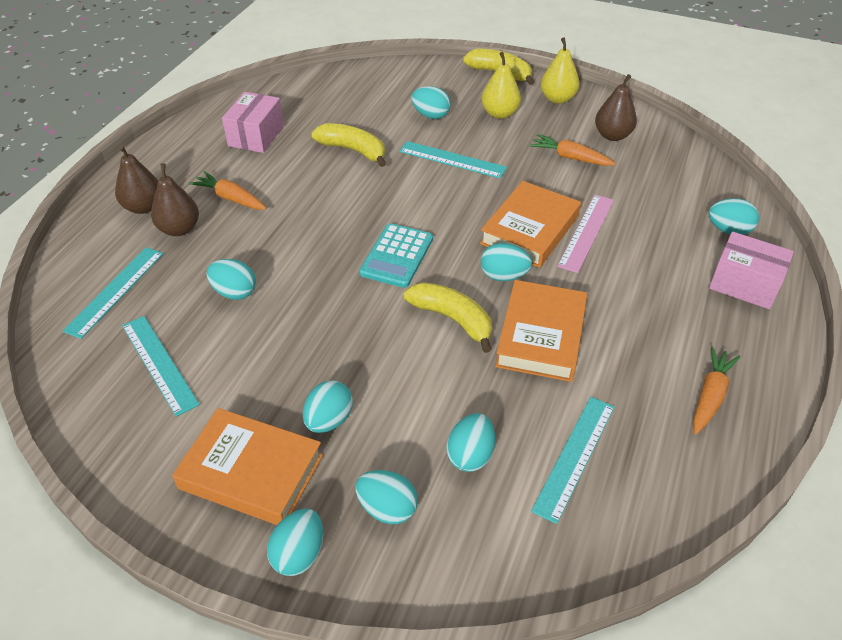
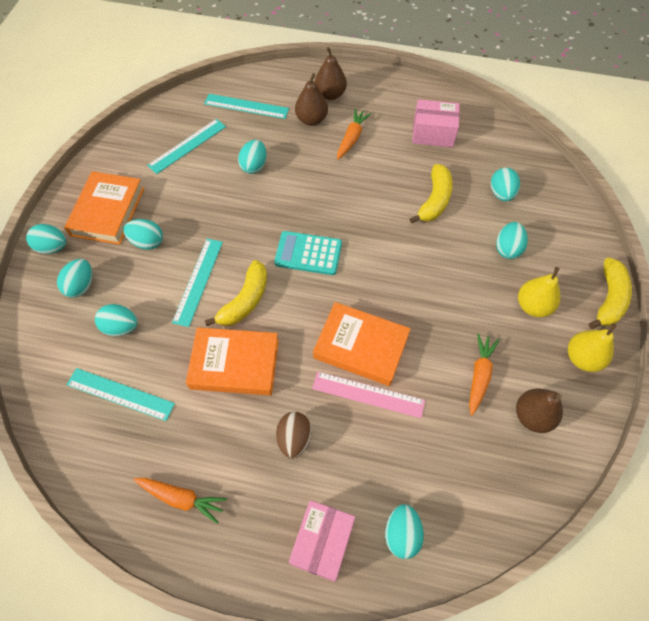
camera: 80 degrees right, 15 degrees up
turquoise ruler [399,141,507,178] -> turquoise ruler moved to [172,238,223,327]
turquoise egg [481,243,532,281] -> turquoise egg moved to [491,168,520,201]
none -> brown egg [276,412,312,459]

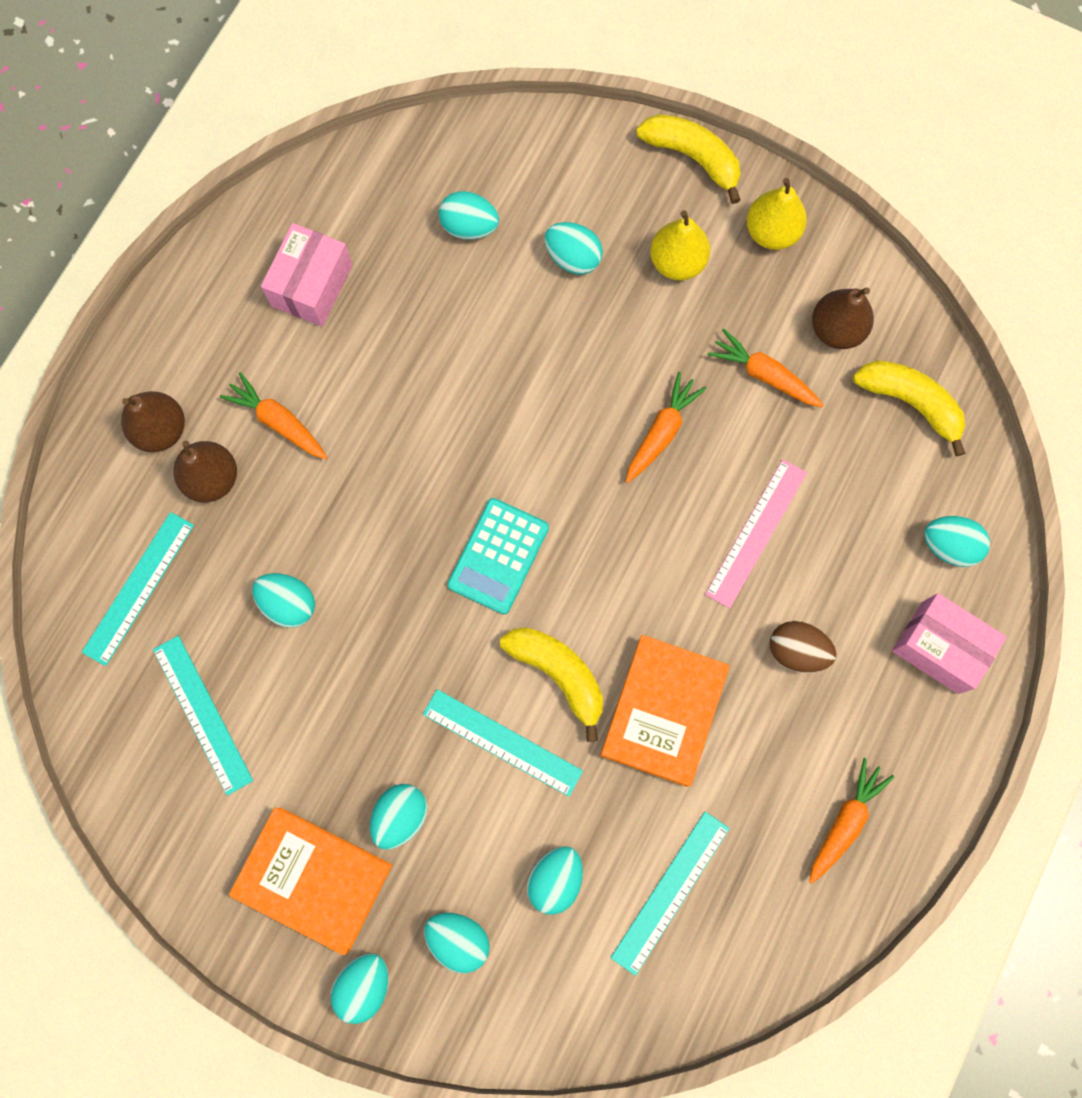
camera: 75 degrees left, 15 degrees up
orange book [313,302,410,386] -> none
yellow banana [409,164,453,223] -> yellow banana moved to [853,360,966,457]
none -> orange carrot [626,372,707,483]

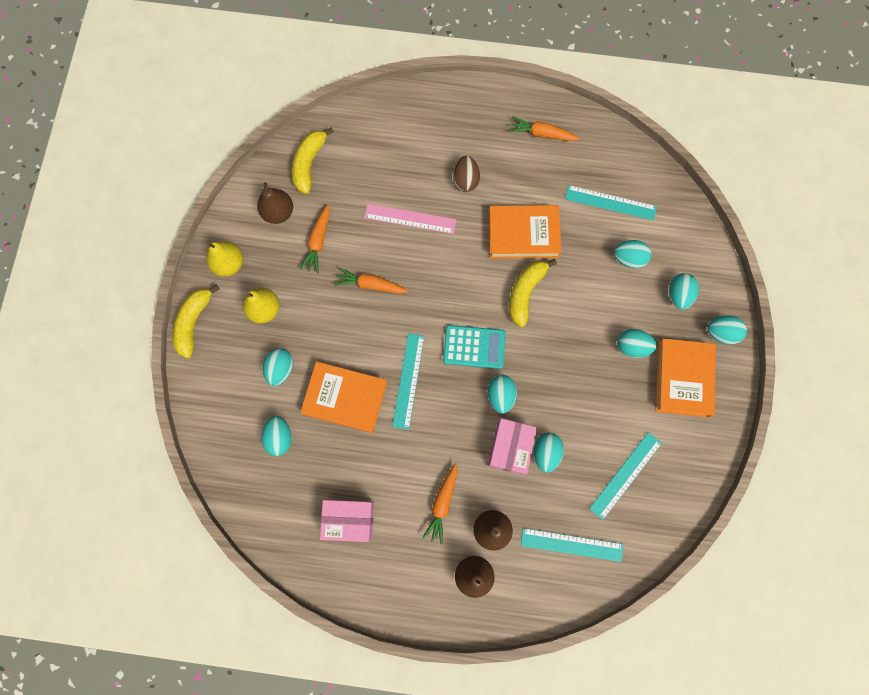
camera: 110 degrees left, 0 degrees up
turquoise ruler [423,689,583,797] -> turquoise ruler moved to [392,333,425,430]
pink box [892,593,1007,694] -> pink box moved to [488,418,537,475]
turquoise egg [924,516,990,567] -> turquoise egg moved to [487,375,517,414]
none -> orange book [300,361,387,433]

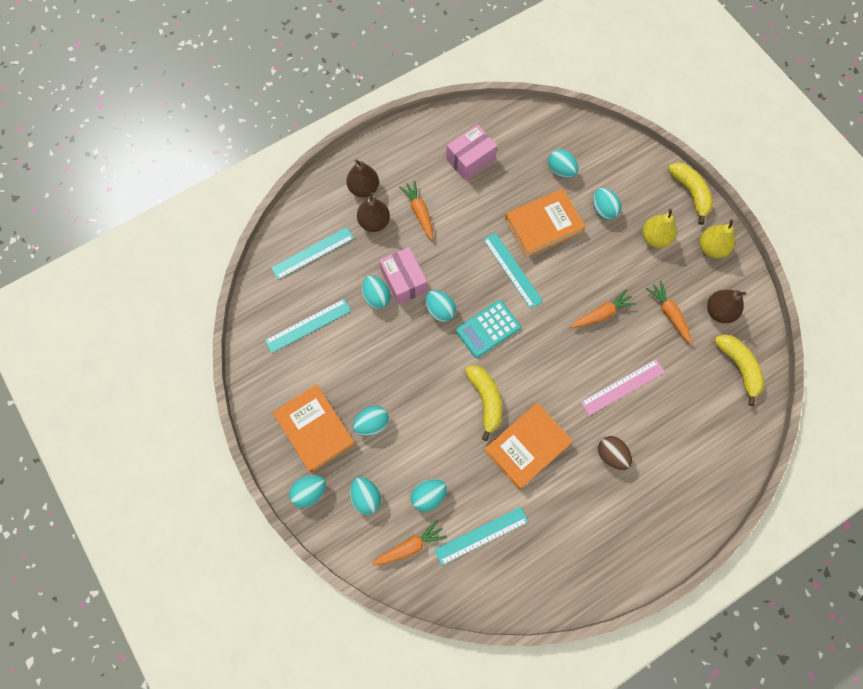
camera: 140 degrees right, 5 degrees down
orange carrot [509,116,580,141] -> orange carrot moved to [372,520,447,566]
turquoise ruler [589,432,662,520] -> turquoise ruler turned 60 degrees clockwise [265,299,351,353]

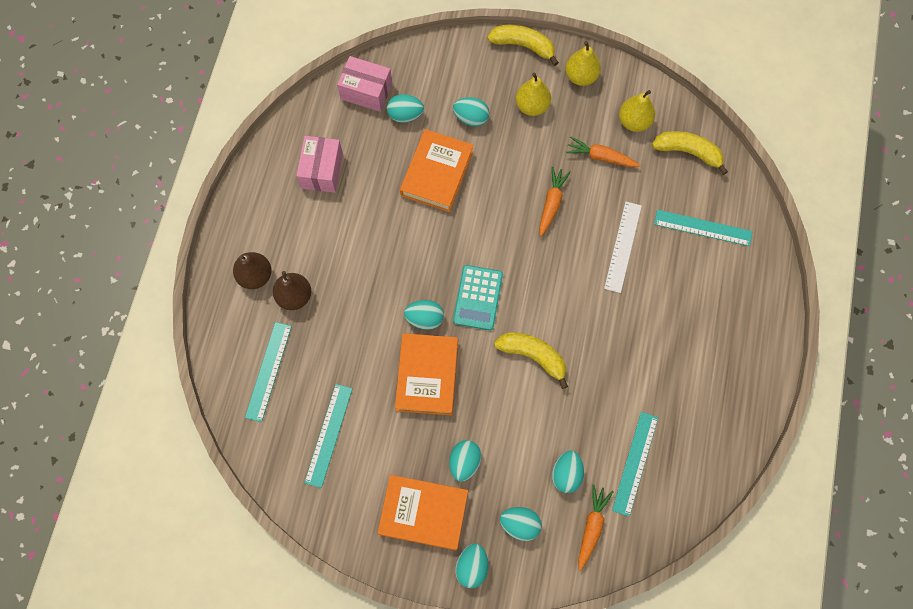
camera: 45 degrees left, 0 degrees up
turquoise egg [362,276,390,309] -> none
pink box [379,247,427,305] -> pink box moved to [337,56,392,112]
orange carrot [399,181,433,240] -> none
turquoise ruler [483,233,543,309] -> turquoise ruler moved to [654,210,752,246]
orange book [484,402,573,490] -> orange book moved to [395,333,458,415]
pink ruler [580,359,665,416] -> white ruler [604,202,642,293]
brown egg [598,436,632,471] -> none
brown pear [707,290,746,323] -> yellow pear [619,90,655,132]

